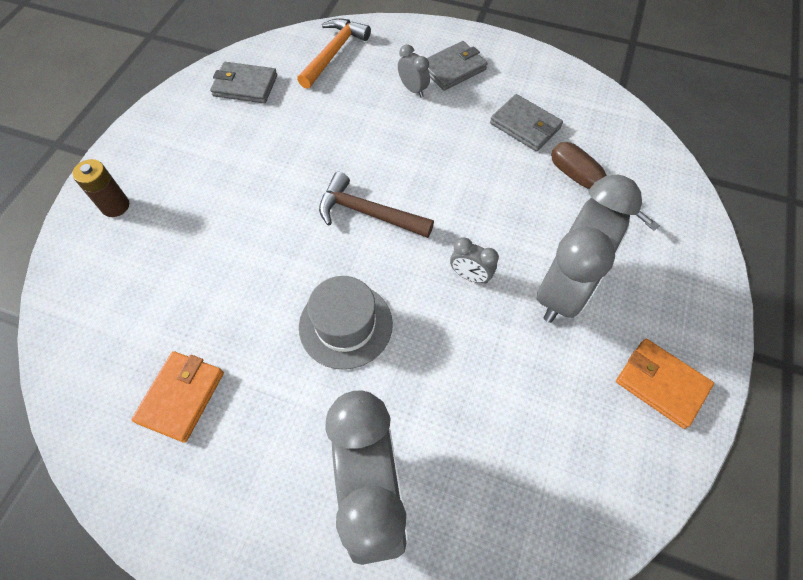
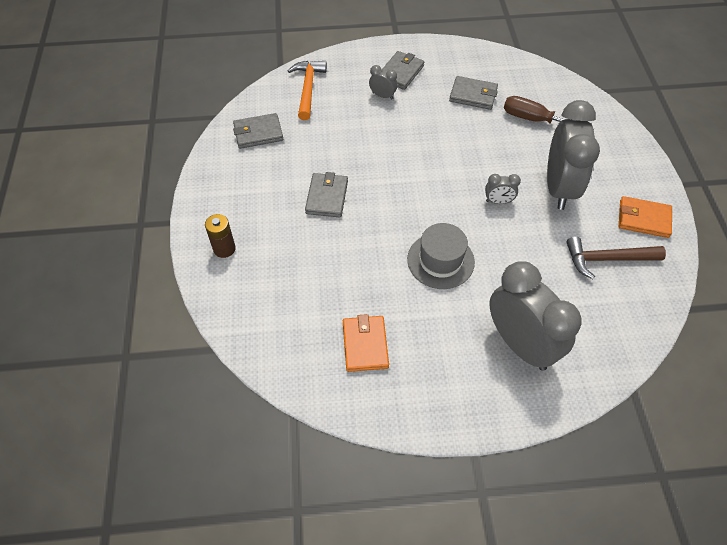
camera: 25 degrees left, 5 degrees down
brown hammer [319,172,434,238] -> brown hammer moved to [566,236,666,279]
none -> grey wallet [305,172,348,218]

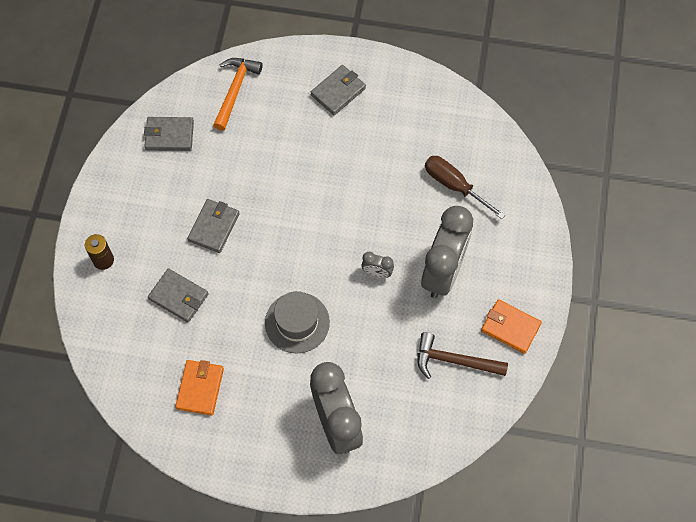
camera: 15 degrees right, 10 degrees up
grey clock [369,65,398,99] -> none
grey wallet [449,76,498,110] -> grey wallet moved to [148,268,209,323]

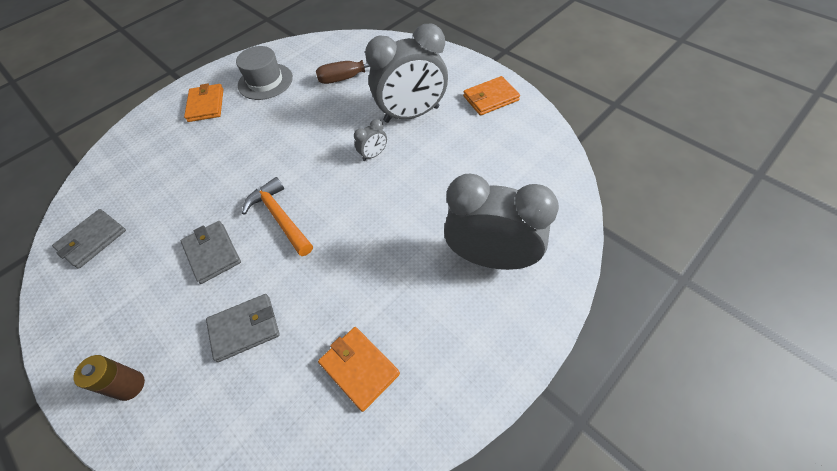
camera: 50 degrees left, 10 degrees down
orange hammer [213,58,263,131] -> orange hammer moved to [242,177,313,256]
grey hat [265,291,330,353] -> grey hat moved to [236,46,293,100]
grey wallet [311,65,366,115] -> orange wallet [184,84,224,122]
brown hammer [417,332,508,379] -> none
grey clock [421,206,473,298] -> grey clock turned 105 degrees clockwise [365,24,448,123]

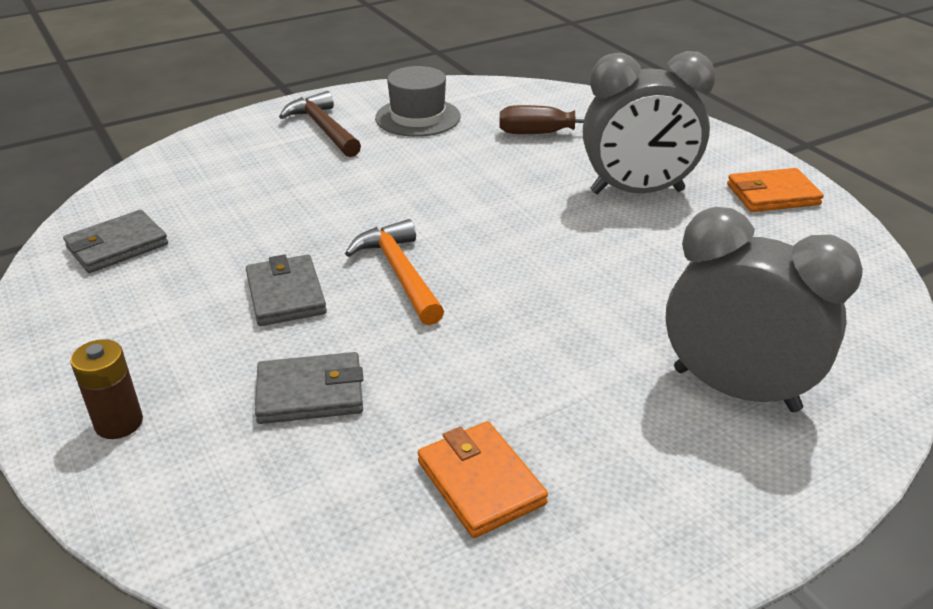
camera: 10 degrees right, 20 degrees down
orange wallet [184,84,224,122] -> brown hammer [279,91,361,157]
grey clock [354,119,387,161] -> none

